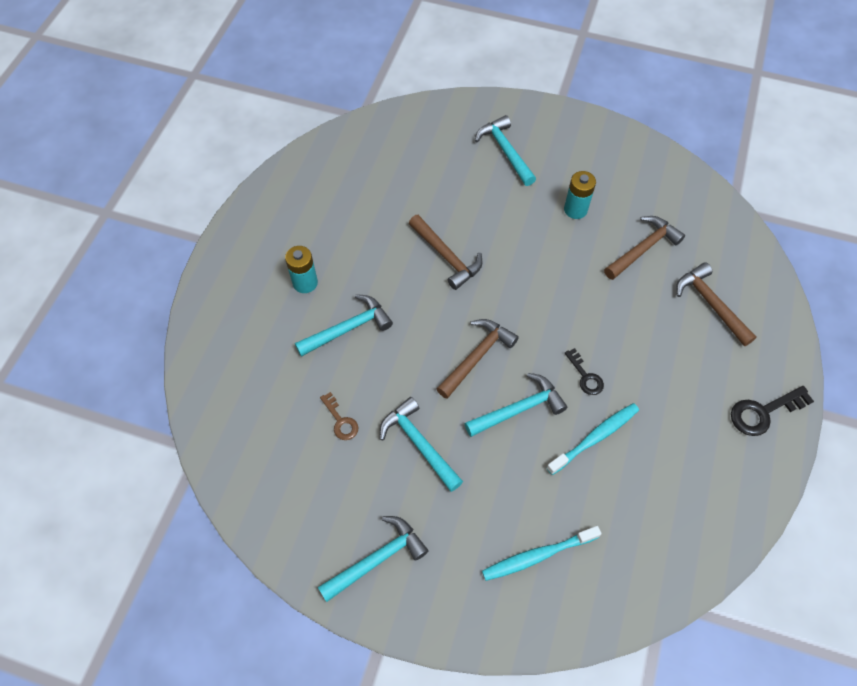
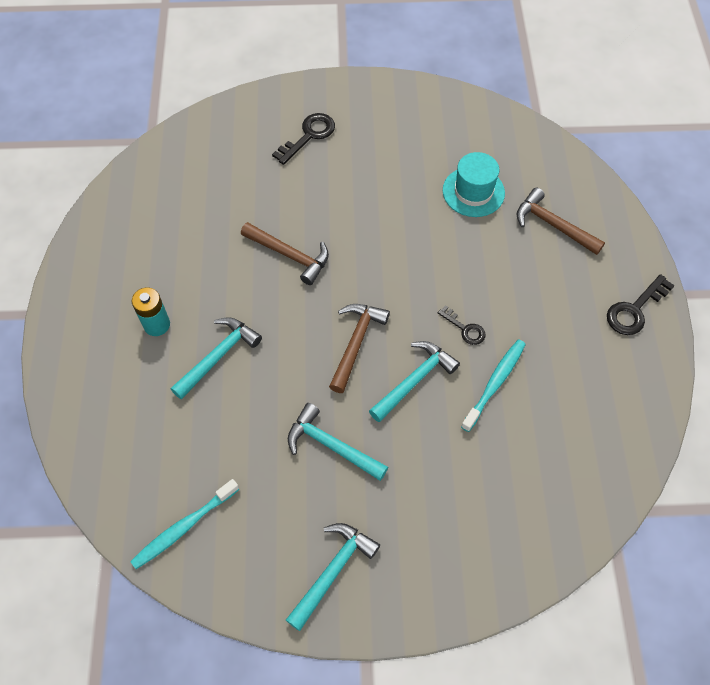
camera: 20 degrees left, 0 degrees up
brown key [320,392,359,440] -> none
turquoise hammer [475,115,536,186] -> black key [272,113,335,165]
turquoise toothbrush [482,526,601,581] -> turquoise toothbrush moved to [130,479,240,569]
turquoise battery [564,171,596,219] -> none
brown hammer [604,216,685,280] -> turquoise hat [443,152,505,217]

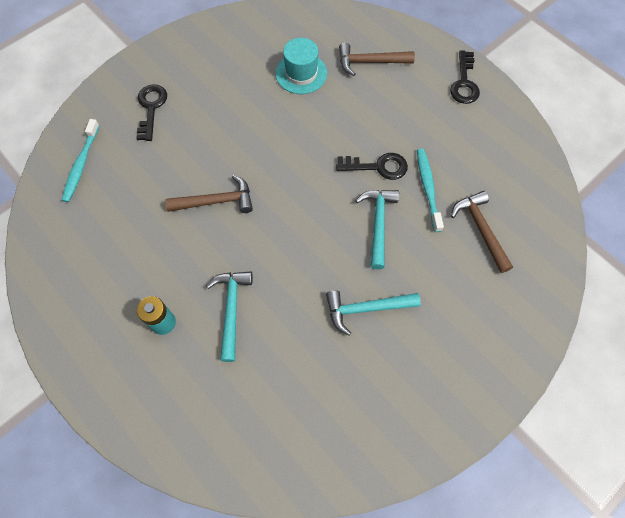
camera: 40 degrees left, 5 degrees up
turquoise toothbrush [130,479,240,569] -> turquoise toothbrush moved to [62,119,100,202]
turquoise hammer [286,523,380,631] -> none
brown hammer [329,304,390,393] -> brown hammer moved to [451,191,513,273]
black key [438,305,486,345] -> black key [336,153,408,180], size x1.59

